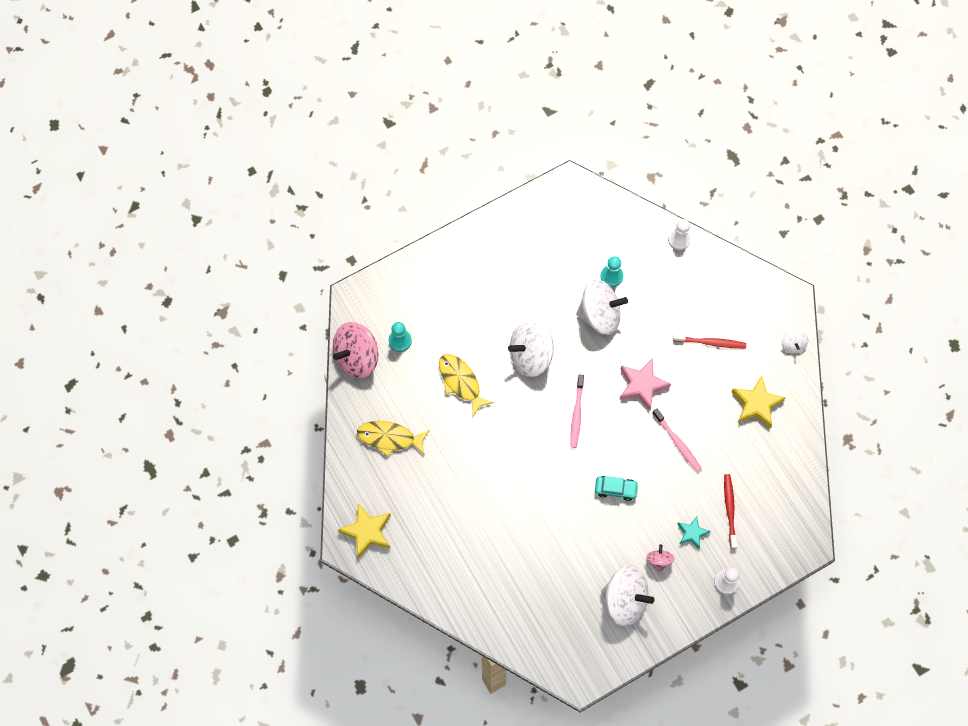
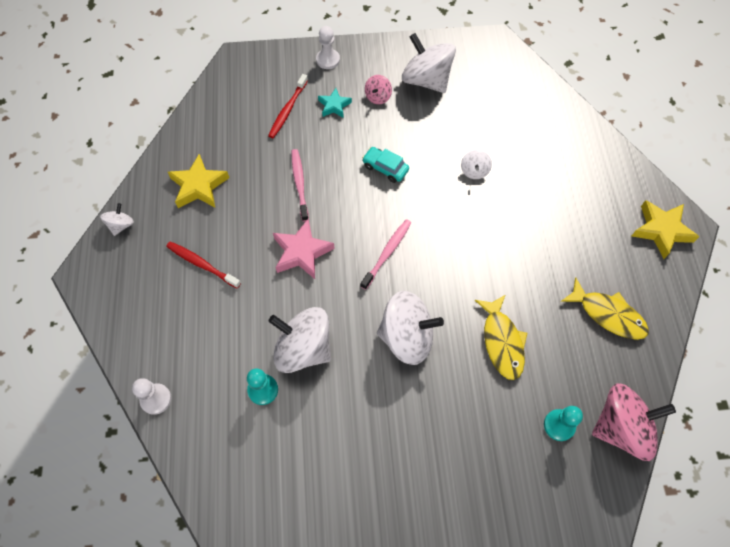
camera: 155 degrees left, 5 degrees down
none -> white spinning top [461,150,492,179]

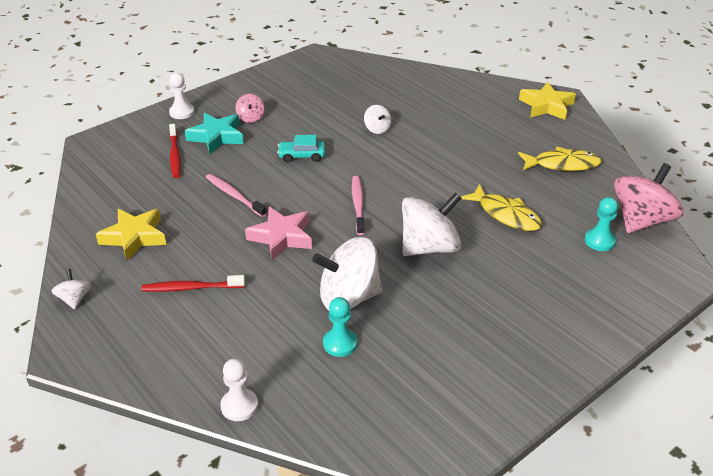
camera: 35 degrees left, 25 degrees down
turquoise star [318,88,352,118] -> turquoise star [185,113,243,154], size x1.65
white spinning top [402,33,456,93] -> none

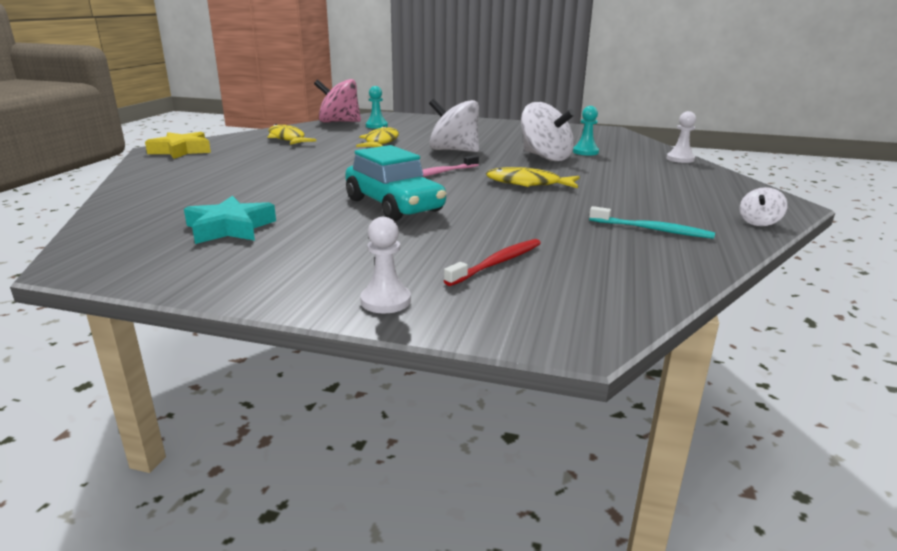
camera: 125 degrees left, 15 degrees down
yellow star [96,209,166,261] -> turquoise toothbrush [589,206,715,239]
red toothbrush [142,275,245,292] -> none
turquoise star [185,113,243,154] -> turquoise star moved to [184,196,276,244]
pink toothbrush [206,174,267,217] -> none
pink spinning top [235,94,265,123] -> none
pink star [245,207,312,260] -> yellow fish [486,167,580,188]
turquoise car [277,135,325,162] -> turquoise car [345,145,446,221], size x1.95
white spinning top [364,105,391,134] -> none

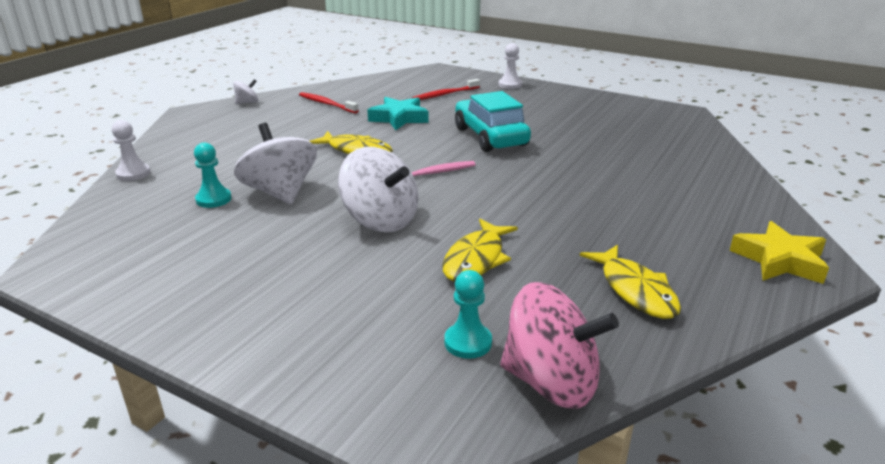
camera: 165 degrees left, 5 degrees up
turquoise star [184,196,276,244] -> turquoise star moved to [367,97,429,130]
turquoise toothbrush [589,206,715,239] -> red toothbrush [299,92,359,113]

